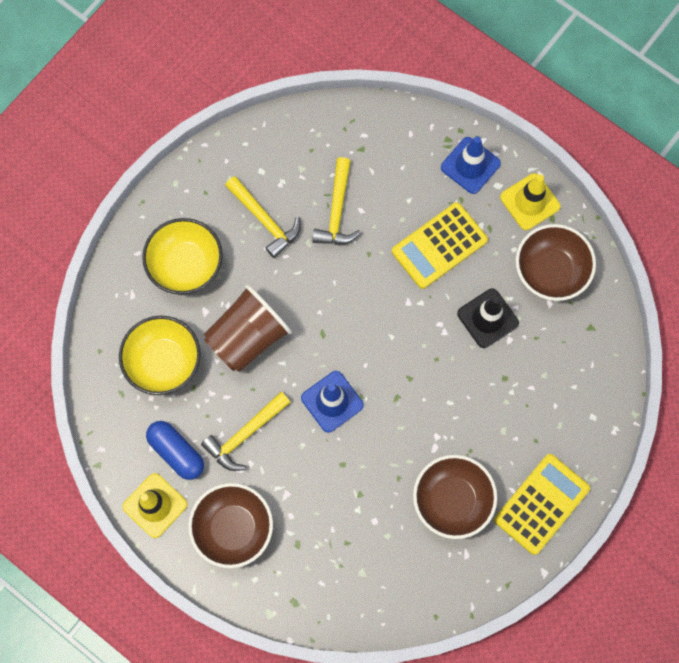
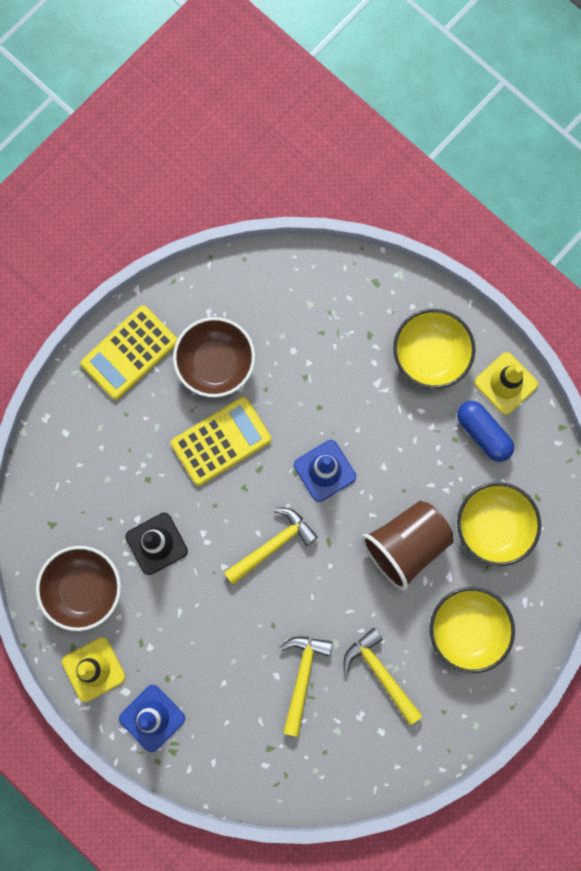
camera: 175 degrees left, 5 degrees up
brown bowl [188,483,273,568] -> yellow bowl [393,309,475,389]
yellow hammer [201,392,291,471] -> yellow hammer moved to [224,508,318,585]
yellow calculator [392,202,488,289] -> yellow calculator moved to [171,397,271,486]

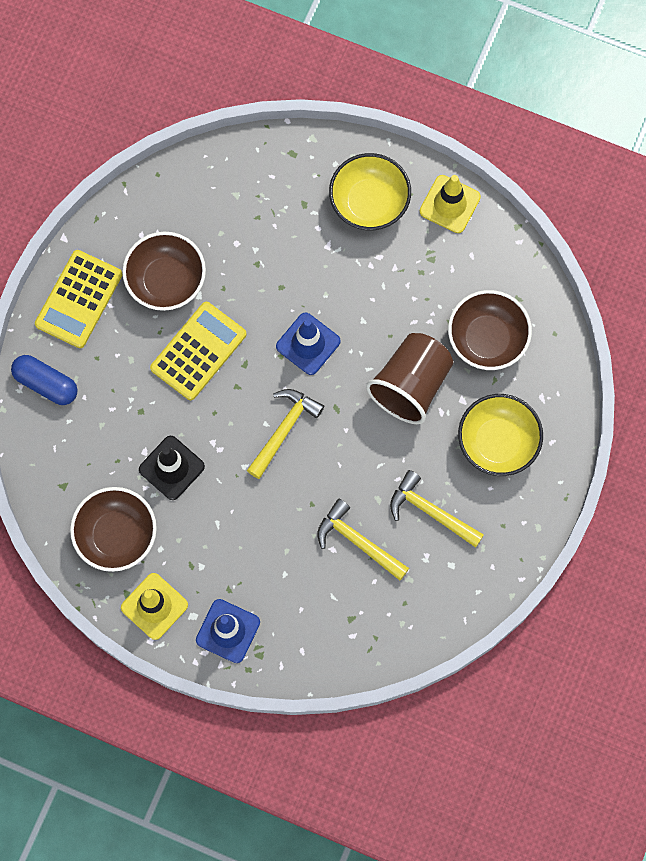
camera: 20 degrees left, 5 degrees down
yellow hammer [280,636,332,737] -> yellow hammer turned 45 degrees counterclockwise [317,499,409,580]
blue capsule [457,401,514,462] -> blue capsule moved to [11,355,78,405]
yellow bowl [457,482,541,566] -> brown bowl [448,290,532,370]

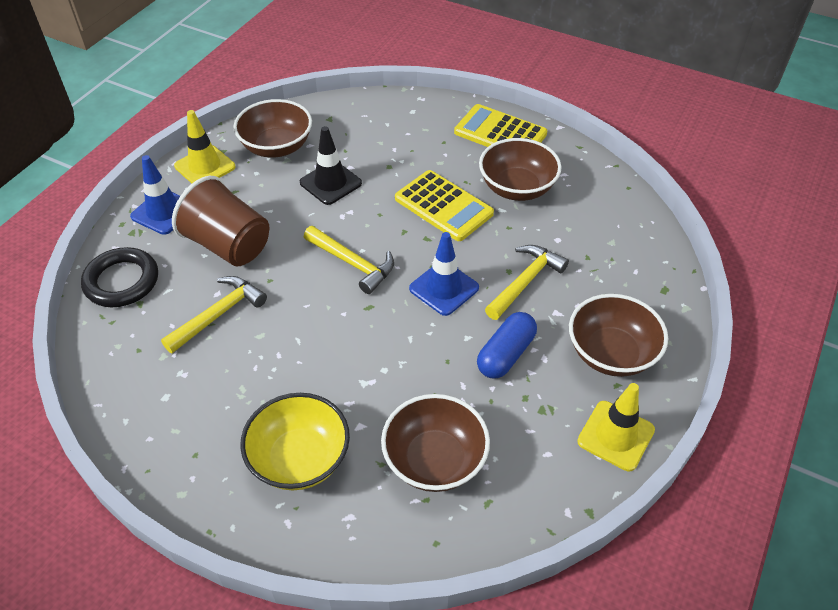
camera: 95 degrees right, 25 degrees down
blue capsule [11,355,78,405] -> blue capsule moved to [477,312,537,379]
yellow bowl [329,153,411,230] -> brown bowl [569,294,668,377]
brown cup [366,333,453,424] -> brown cup moved to [172,176,269,266]
yellow hammer [390,470,484,548] -> yellow hammer moved to [485,245,569,320]
none -> black ring [81,247,158,307]

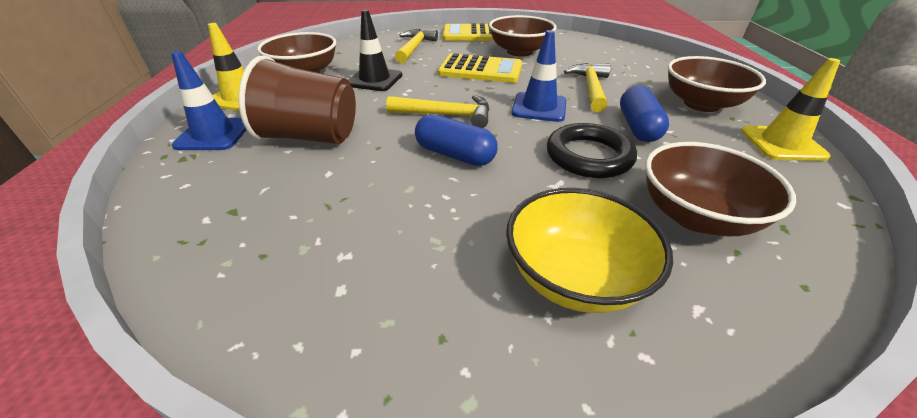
camera: 30 degrees left, 10 degrees down
black ring [81,247,158,307] -> black ring moved to [547,123,637,178]
yellow hammer [161,276,267,353] -> yellow hammer moved to [395,29,438,63]
none -> blue capsule [415,114,498,166]

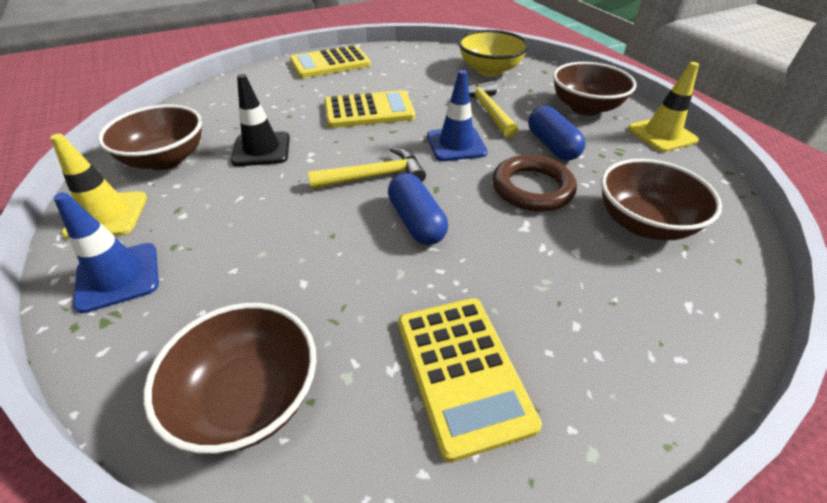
camera: 25 degrees left, 5 degrees up
brown cup [239,55,356,144] -> none
yellow hammer [395,29,438,63] -> none
blue capsule [415,114,498,166] -> blue capsule turned 60 degrees clockwise [388,173,448,245]
brown bowl [489,15,557,57] -> brown bowl moved to [143,303,316,454]
yellow bowl [506,188,673,313] -> yellow bowl moved to [458,30,529,76]
black ring [547,123,637,178] -> brown ring [493,155,577,212]
none -> yellow calculator [398,298,542,462]

